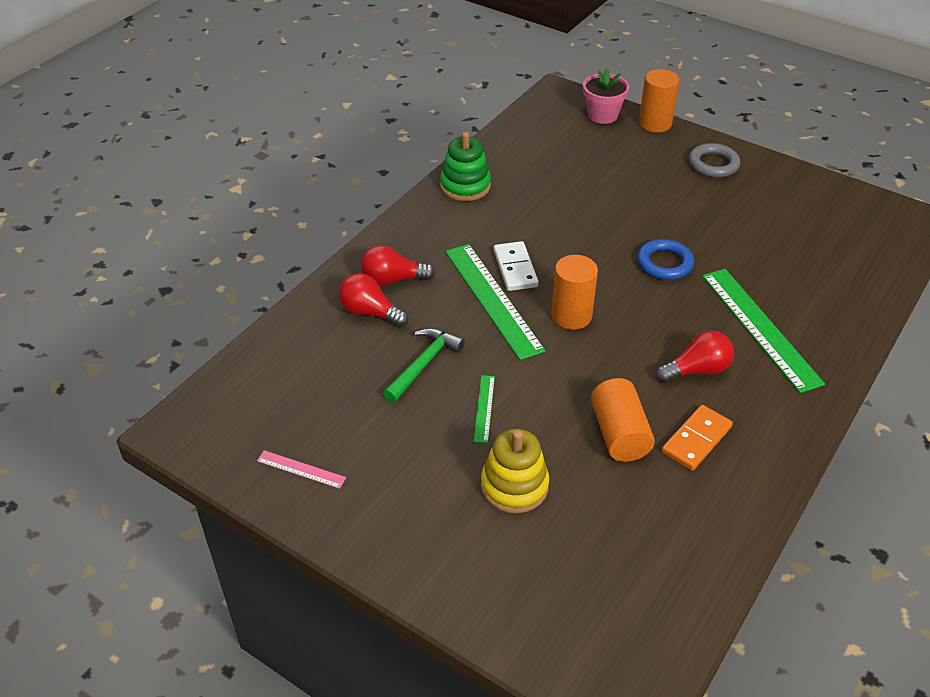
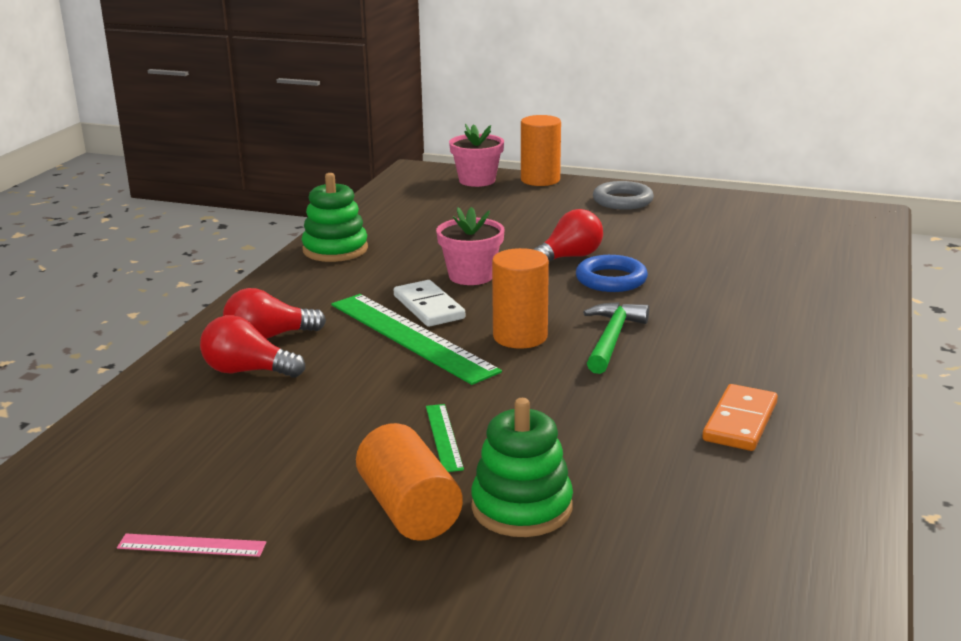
camera: 15 degrees left, 20 degrees down
green hammer [383,328,465,403] -> green hammer moved to [583,302,649,374]
yellow stacking toy [481,429,549,513] -> green stacking toy [471,398,573,537]
orange cylinder [591,378,655,462] -> orange cylinder moved to [356,423,463,541]
red light bulb [656,330,734,383] -> red light bulb moved to [533,209,603,262]
green ruler [702,269,825,393] -> none
none -> pink flower pot [436,207,505,285]

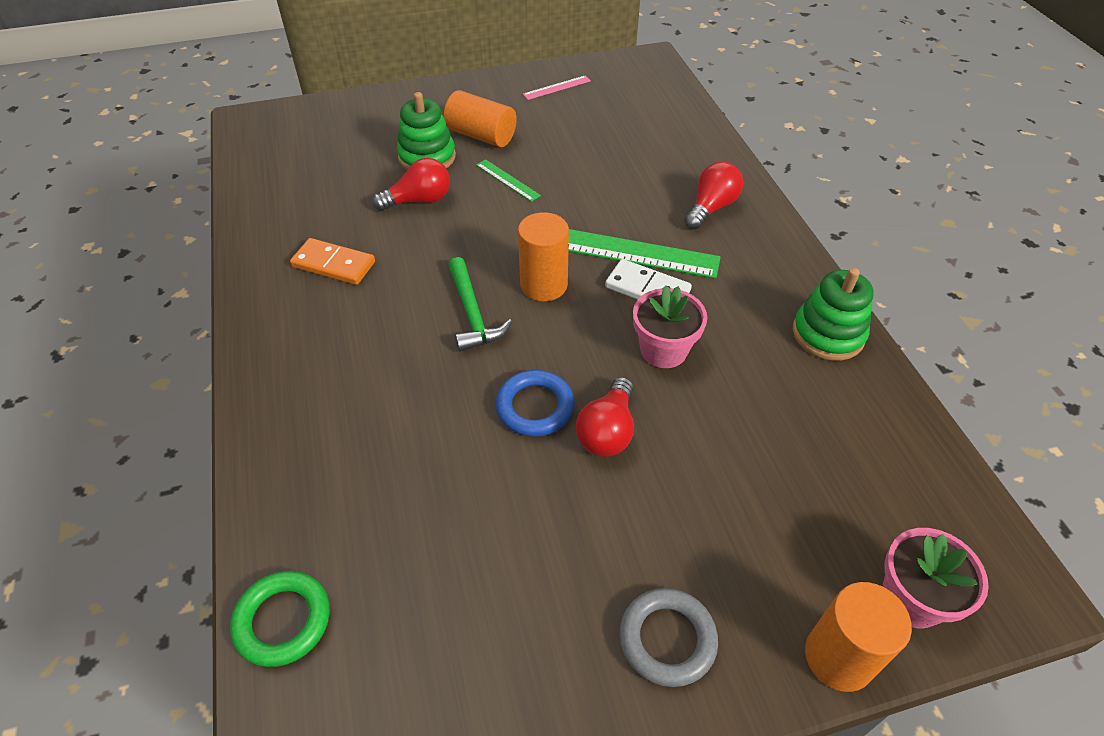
camera: 145 degrees right, 25 degrees up
red light bulb [200,315,305,378] -> red light bulb moved to [372,158,450,211]
orange domino [702,384,778,451] -> orange domino turned 60 degrees counterclockwise [290,238,375,285]
none -> green ring [230,571,330,667]

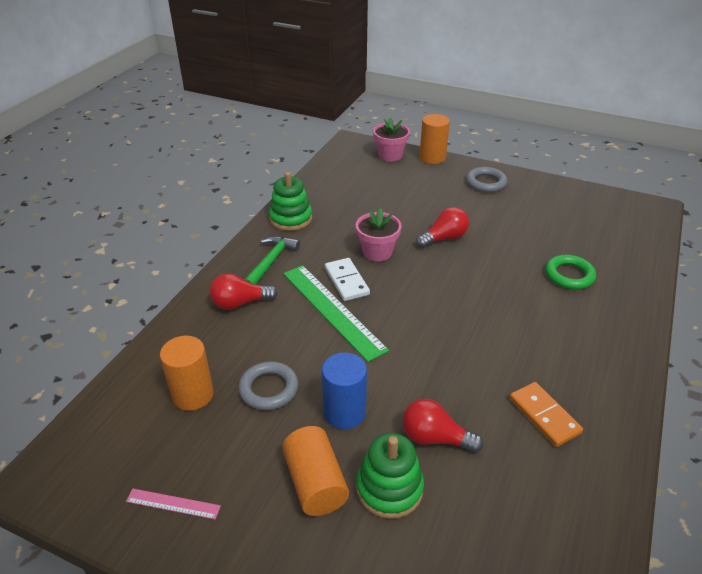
camera: 140 degrees left, 10 degrees down
green ring [230,571,330,667] -> green ring moved to [545,255,596,290]
green hammer [448,257,512,352] -> green hammer moved to [244,236,300,285]
green ruler [476,159,541,202] -> blue cylinder [322,352,367,429]
blue ring [495,370,575,437] -> none
orange cylinder [518,212,569,301] -> orange cylinder moved to [160,336,214,411]
none -> grey ring [238,361,298,410]

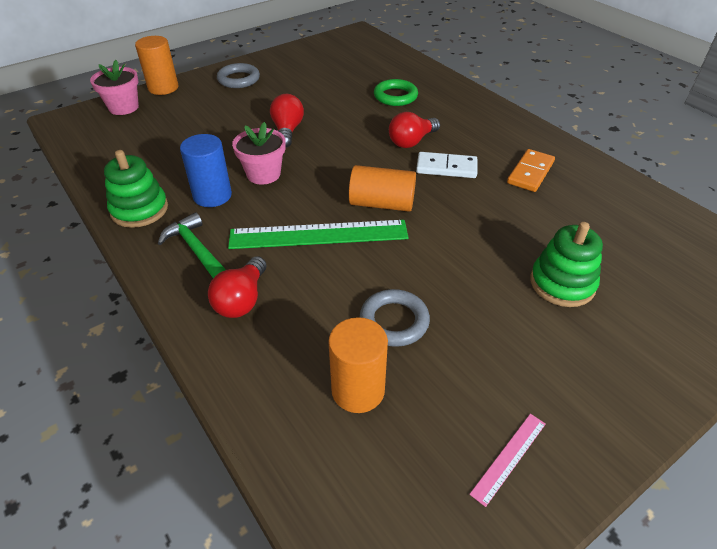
camera: 60 degrees left, 5 degrees up
orange cylinder [282,426,349,516] -> orange cylinder moved to [349,165,416,212]
blue cylinder [322,352,367,429] -> blue cylinder moved to [180,134,232,207]
white domino [325,258,370,301] -> white domino moved to [416,152,477,178]
red light bulb [403,399,483,453] -> red light bulb moved to [389,112,440,148]
orange domino [509,382,583,447] -> orange domino turned 60 degrees counterclockwise [507,149,555,192]

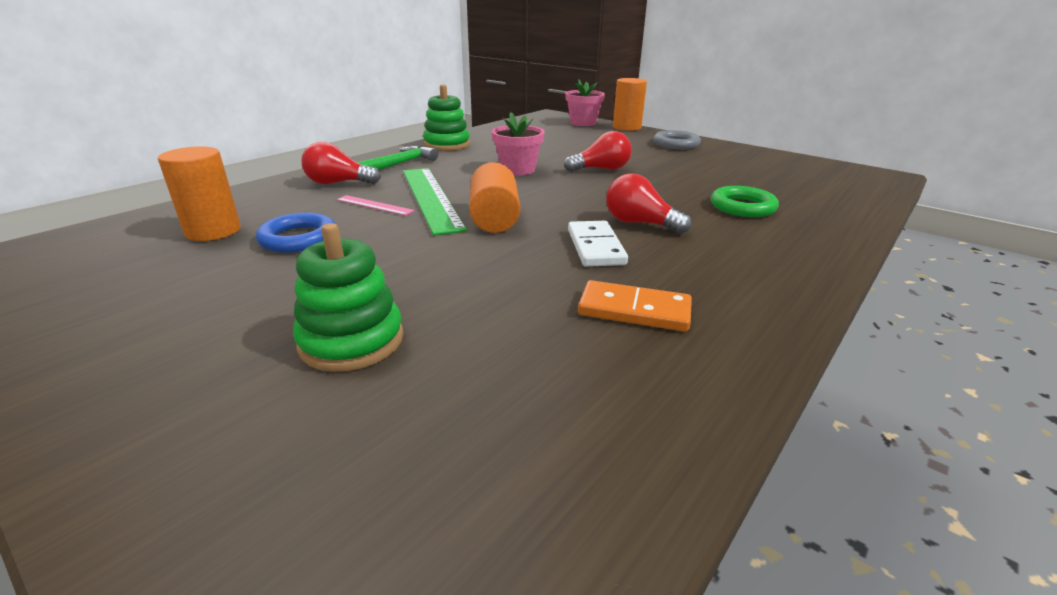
camera: 75 degrees right, 15 degrees down
blue cylinder [180,134,232,207] -> none
grey ring [360,289,430,347] -> blue ring [256,213,335,253]
pink ruler [469,414,546,507] -> pink ruler moved to [337,195,415,216]

